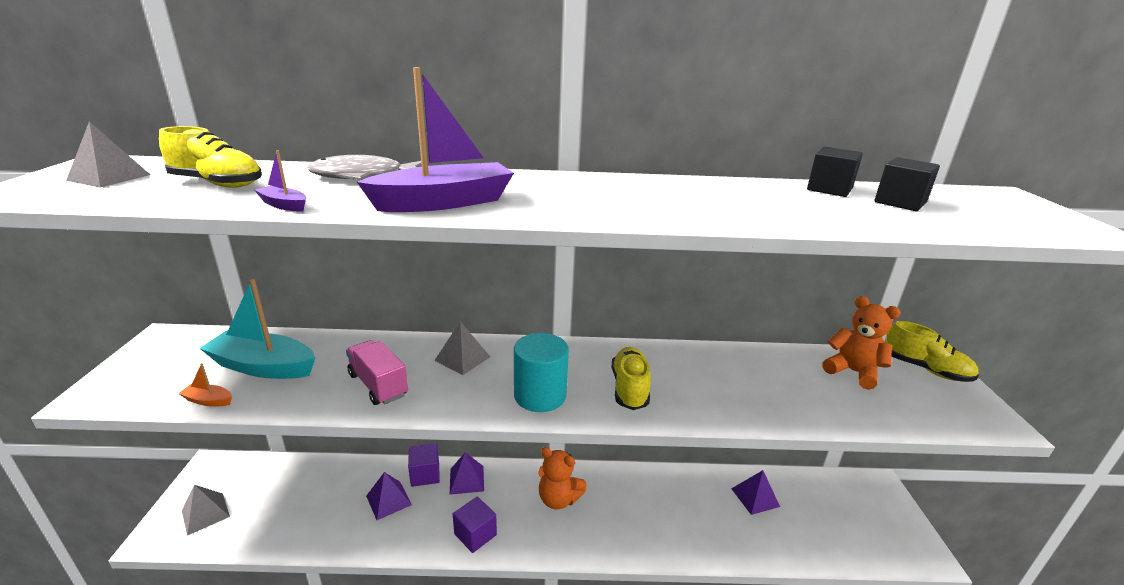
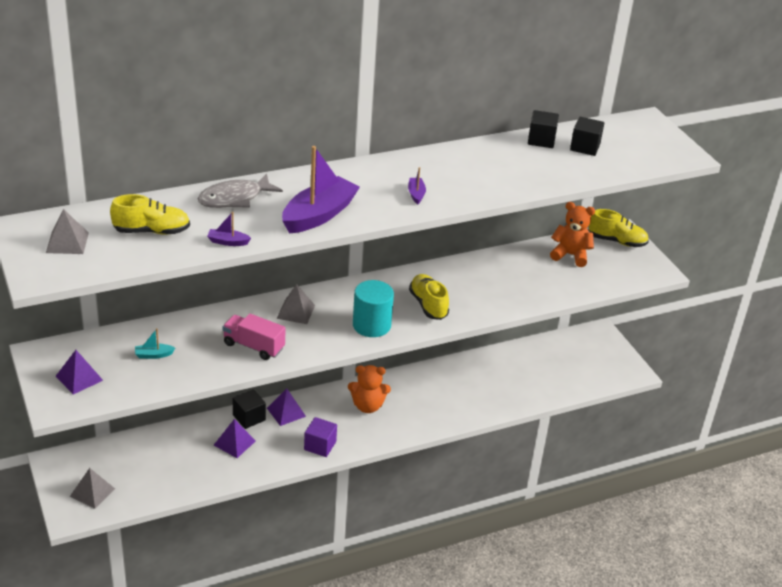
camera: 25 degrees left, 10 degrees up
orange boat [178,363,232,407] -> none
turquoise boat [199,279,315,379] -> turquoise boat [135,328,175,359], size x0.42
purple cube [408,443,440,487] -> black cube [233,389,266,429]
purple pyramid [731,470,780,515] -> purple pyramid moved to [56,350,103,394]
none -> purple boat [408,167,426,204]

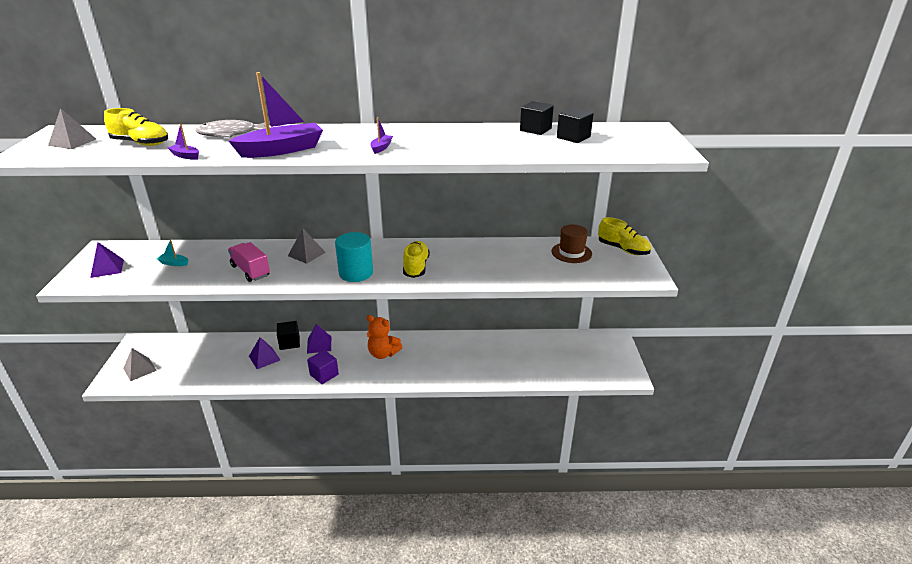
camera: 25 degrees right, 5 degrees down
orange teddy bear [550,202,595,267] -> brown hat [552,225,592,263]

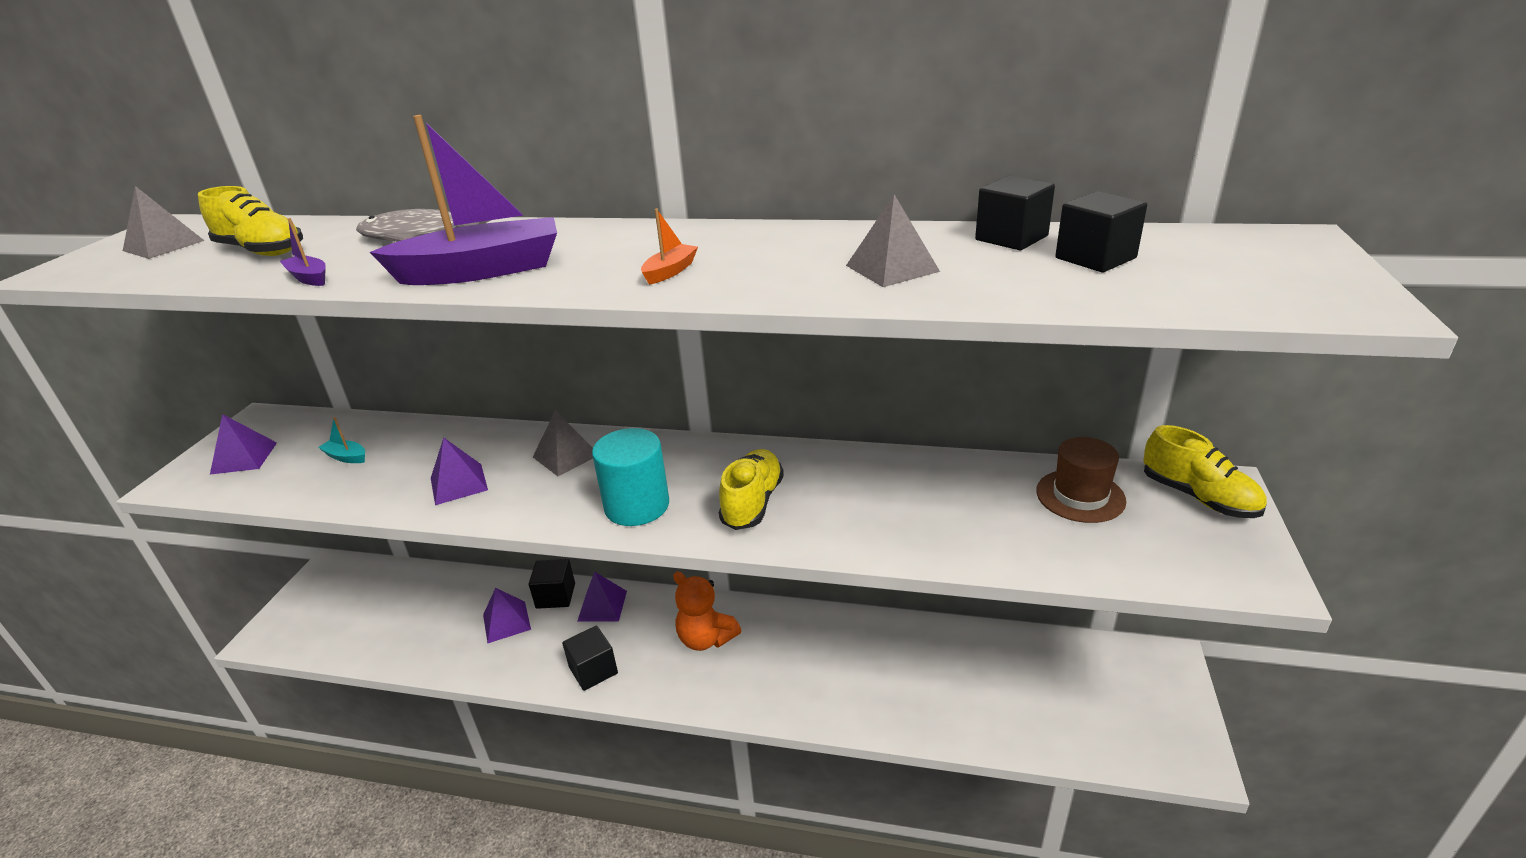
camera: 15 degrees right, 0 degrees up
grey pyramid [123,348,157,381] -> grey pyramid moved to [846,194,940,287]
pink truck [228,242,270,282] -> purple pyramid [431,437,488,505]
purple cube [307,350,339,384] -> black cube [562,625,618,691]
purple boat [371,117,393,154] -> orange boat [641,209,698,285]

